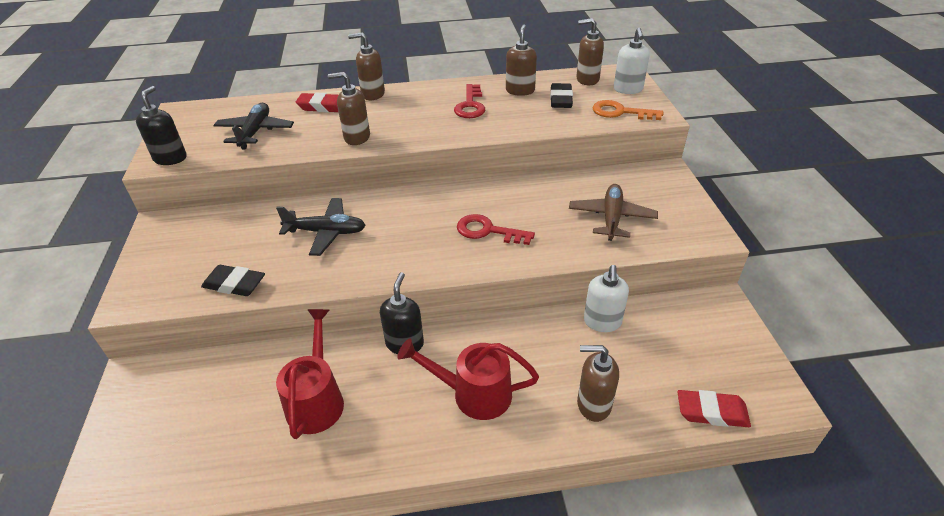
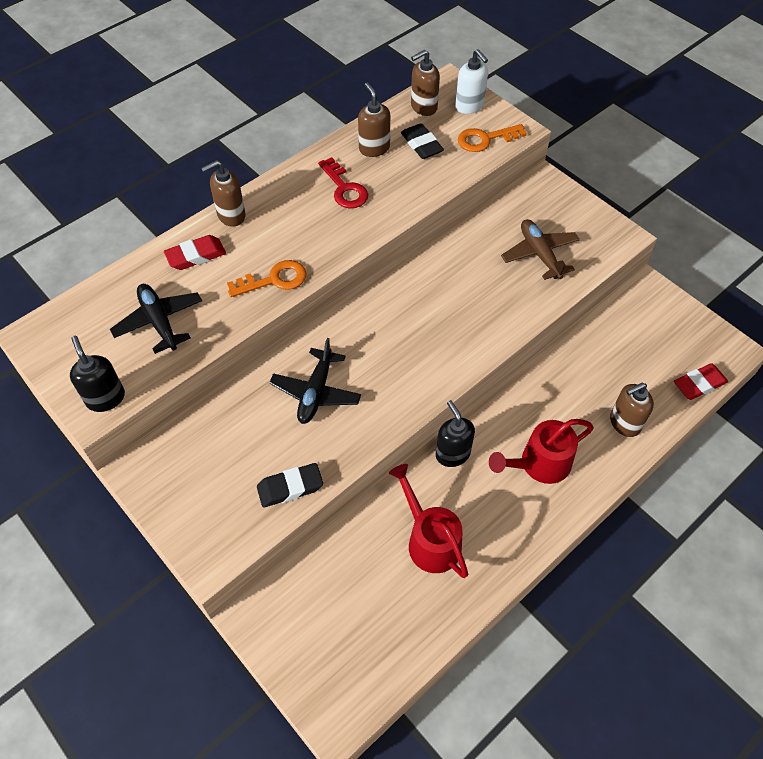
camera: 35 degrees left, 15 degrees up
black plane [276,198,366,256] -> black plane turned 135 degrees clockwise [269,338,361,424]
brown soap dispenser [328,72,370,145] -> orange key [227,260,307,297]
red key [457,214,535,245] -> none
white soap dispenser [584,265,629,332] -> none

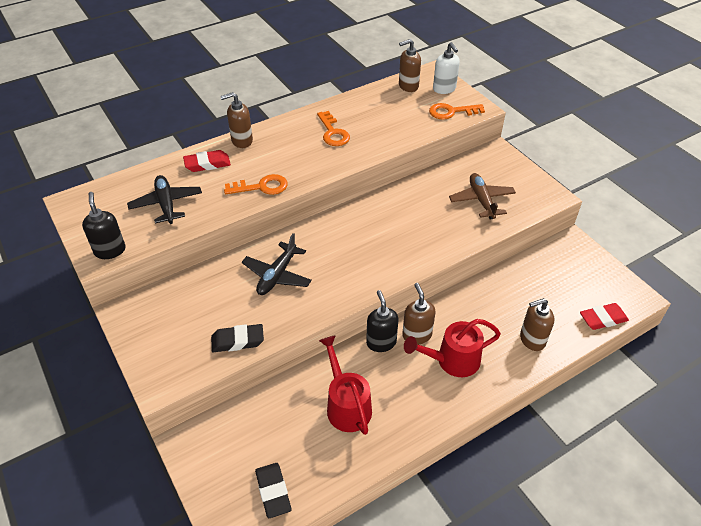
camera: 10 degrees right, 10 degrees down
red key [318,157,369,208] -> orange key [317,111,350,146]
brown soap dispenser [358,83,390,157] -> brown soap dispenser moved to [402,283,436,345]
black eraser [401,123,444,159] -> black eraser moved to [255,463,292,518]

